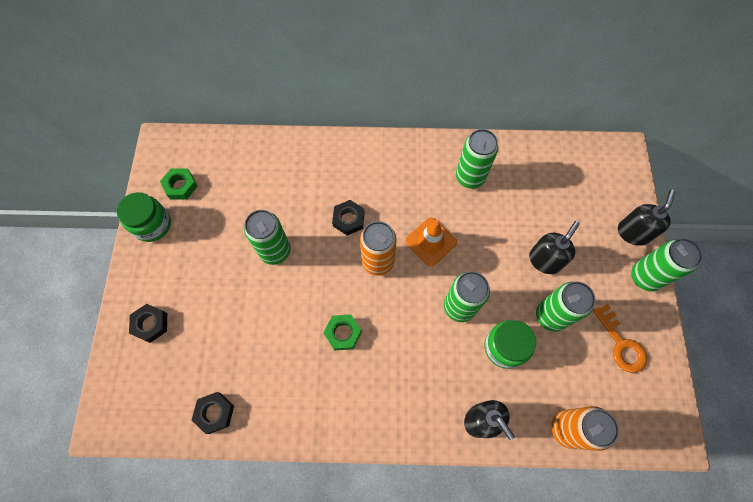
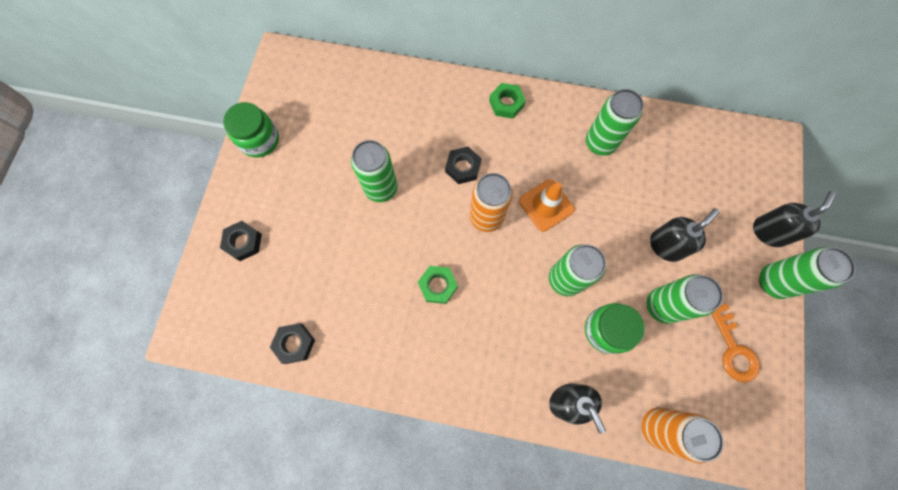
camera: 10 degrees right, 5 degrees up
green nut [160,168,198,200] -> green nut moved to [489,83,526,119]

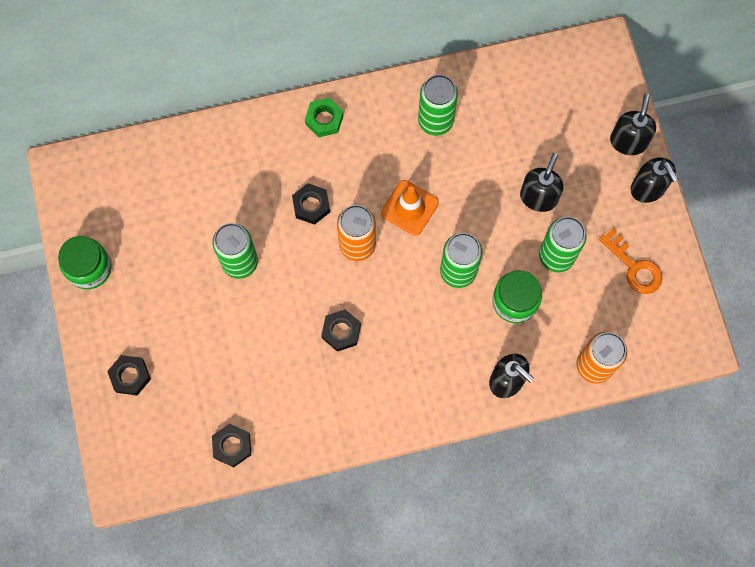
camera: 25 degrees left, 0 degrees up
green nut [418,266,458,304] -> black nut [321,309,361,352]
green can [759,247,856,299] -> black soap dispenser [631,157,678,203]

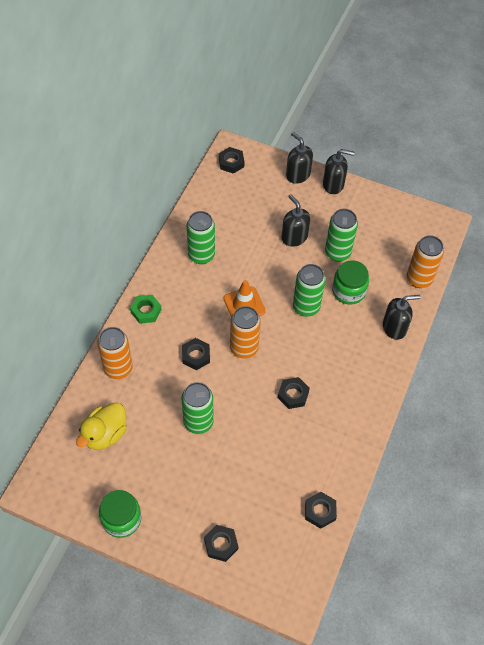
camera: 55 degrees left, 15 degrees down
orange key [599,228,662,294] -> none
none -> yellow duck [76,402,127,450]
none -> orange can [97,327,133,379]
none -> black nut [219,147,244,174]

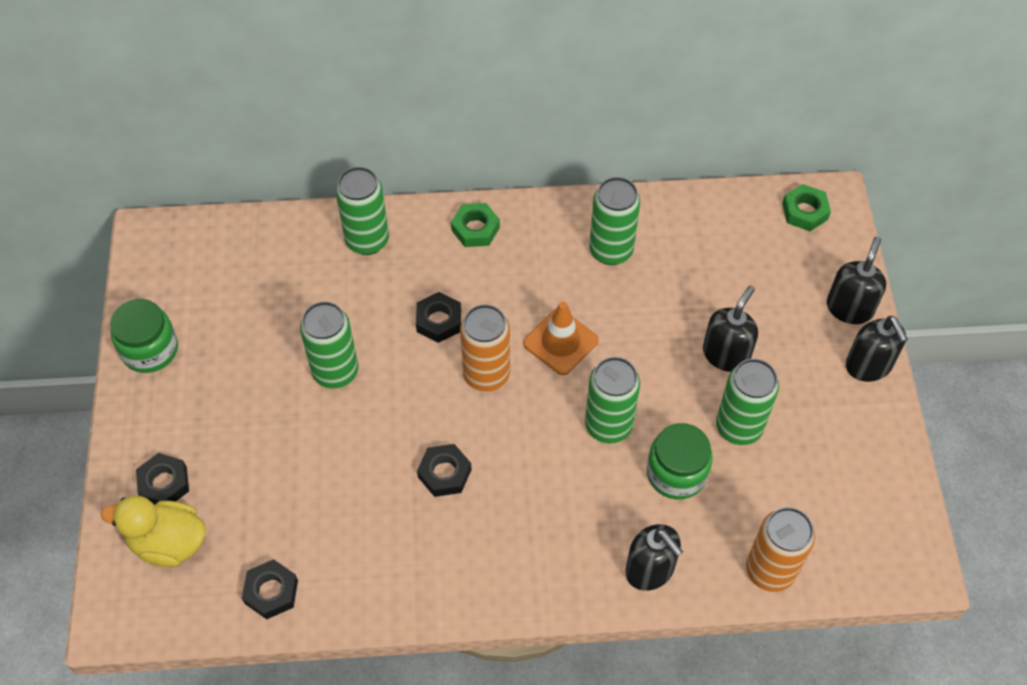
camera: 65 degrees right, 0 degrees up
yellow duck [76,402,127,450] -> yellow duck moved to [101,496,206,567]
orange can [97,327,133,379] -> green can [336,167,389,255]
black nut [219,147,244,174] -> green nut [782,184,831,231]

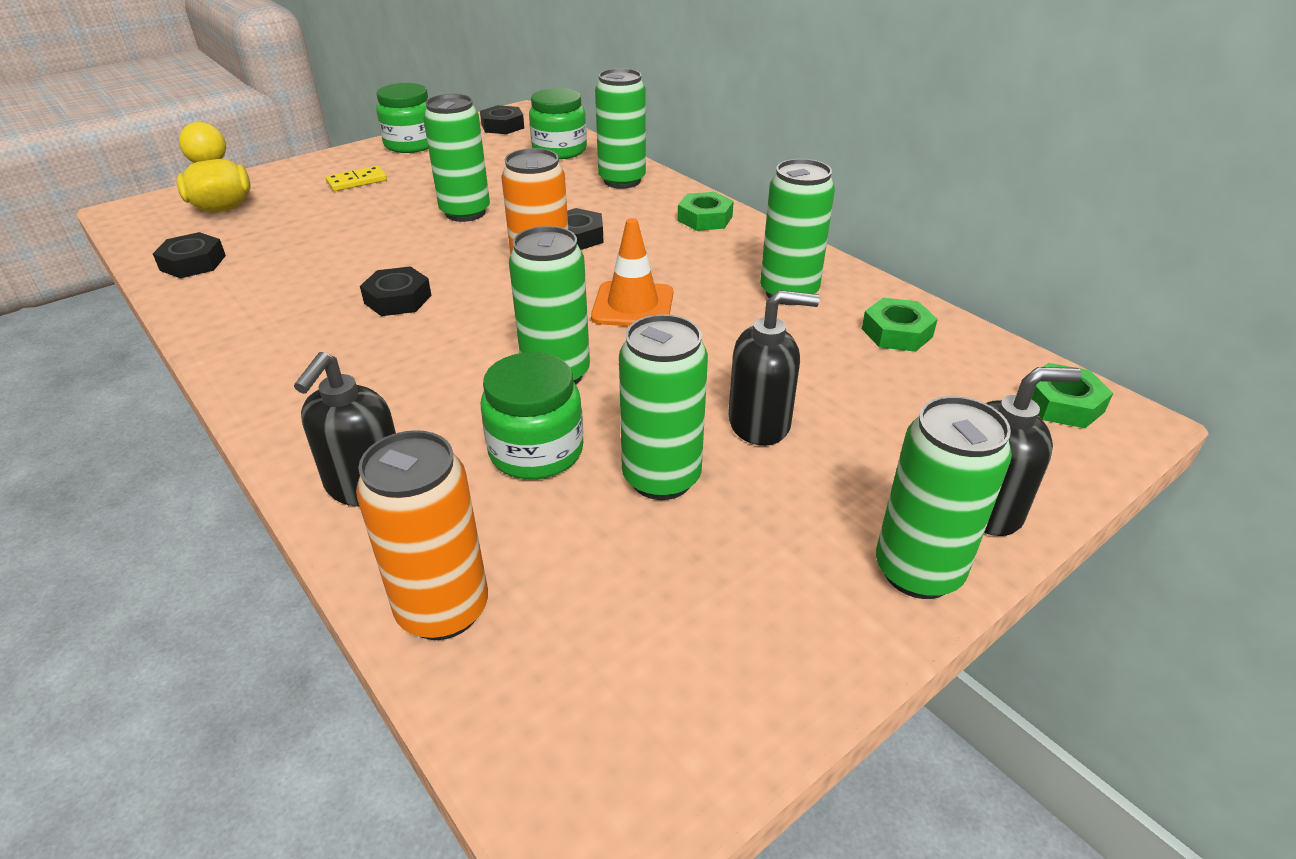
camera: 55 degrees right, 20 degrees down
black nut [136,453,189,505] -> black nut moved to [480,105,524,134]
black soap dispenser [846,316,908,382] -> green can [876,396,1012,599]
none -> yellow domino [326,166,387,191]
none -> green jar [529,88,587,159]
none -> green nut [862,298,938,352]

